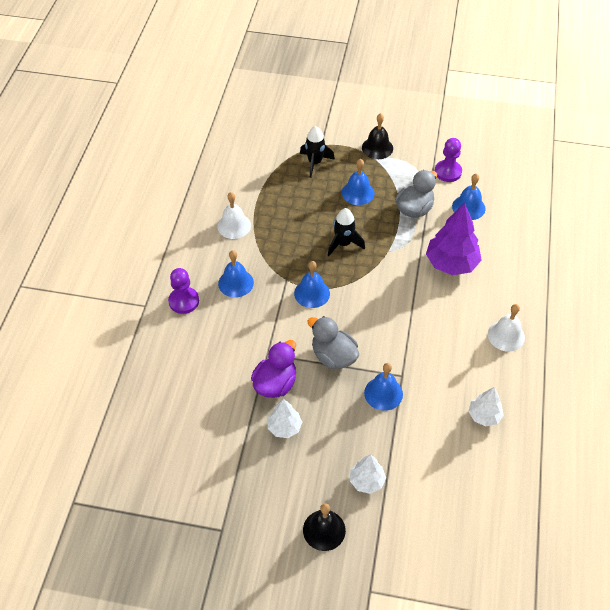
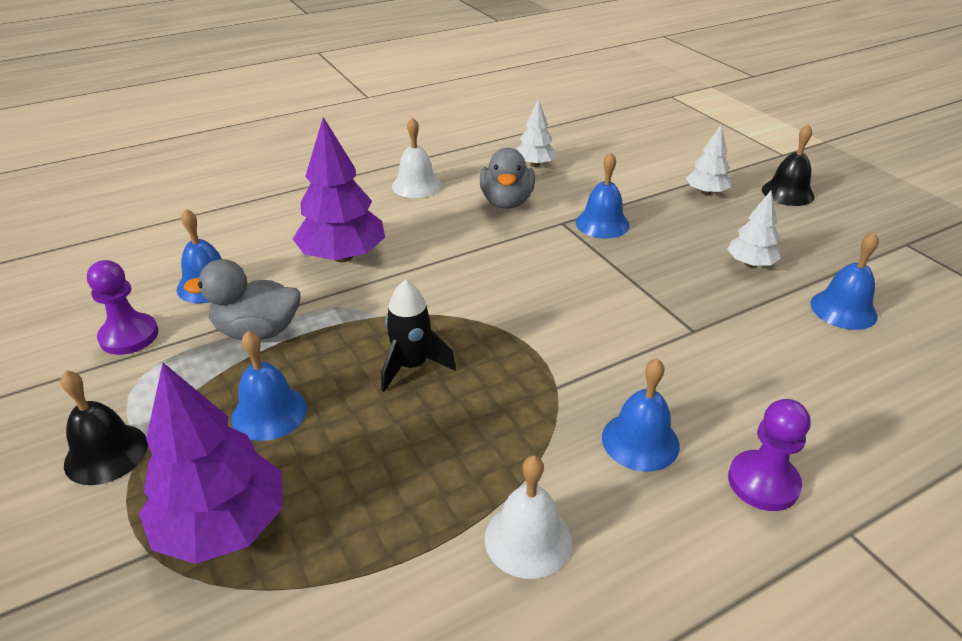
camera: 130 degrees left, 15 degrees down
purple duck [251,340,296,398] -> none
blue bell [294,261,330,308] -> blue bell moved to [810,232,879,330]
black rocket [300,126,335,178] -> purple tree [139,363,282,564]
grey duck [307,316,359,369] -> grey duck moved to [480,148,535,209]

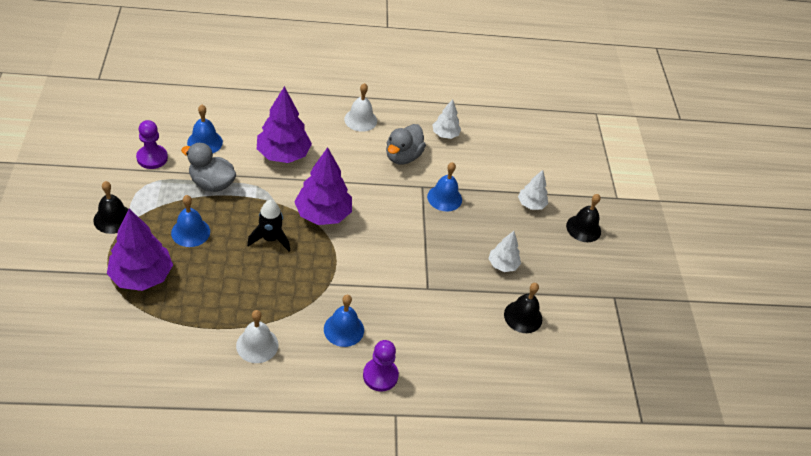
camera: 20 degrees right, 10 degrees up
blue bell [810,232,879,330] -> black bell [504,283,542,333]
none -> purple tree [294,147,352,225]

